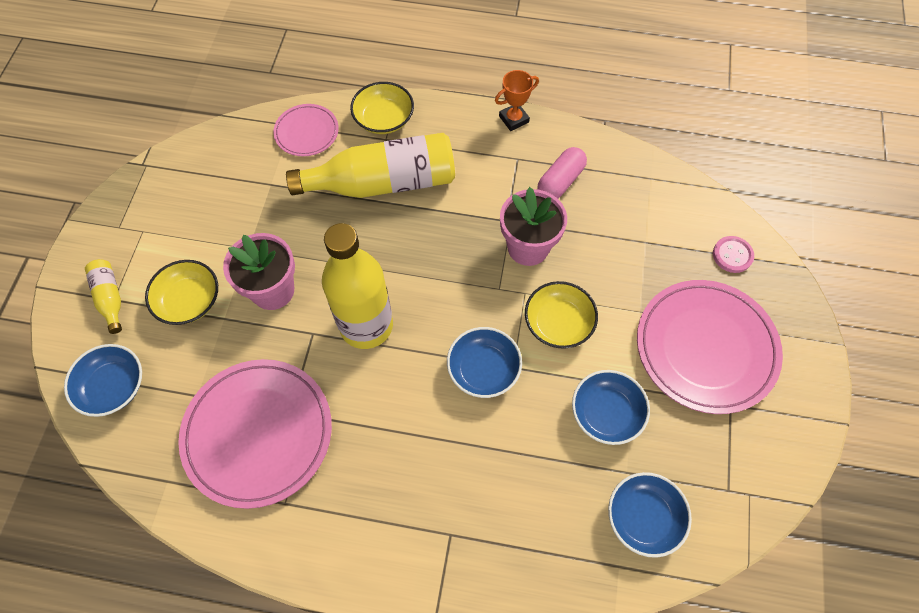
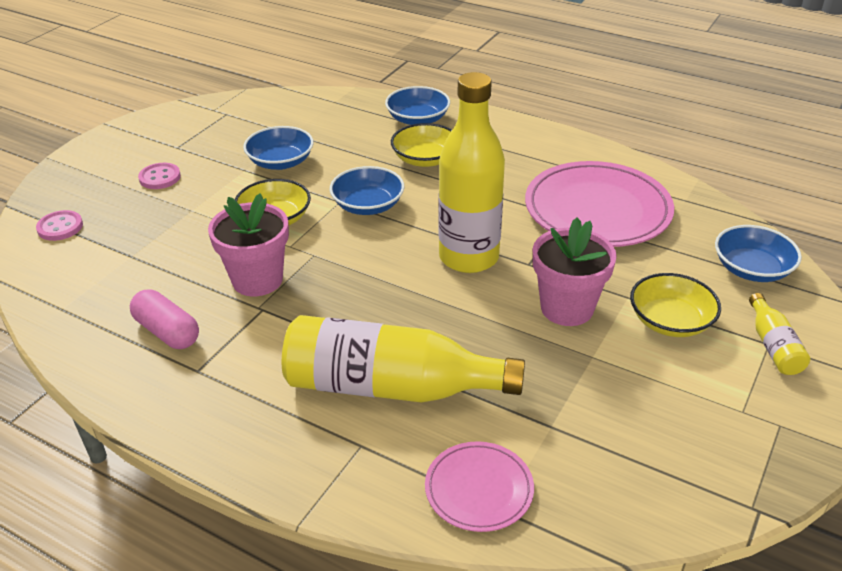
camera: 160 degrees left, 25 degrees down
yellow bowl [350,82,414,134] -> yellow bowl moved to [391,123,452,167]
orange trophy [495,70,539,131] -> none
pink capsule [538,147,587,198] -> pink capsule turned 75 degrees clockwise [130,289,199,349]
blue bowl [608,472,692,558] -> blue bowl moved to [385,86,450,125]
pink plate [637,280,783,414] -> pink button [138,163,181,189]

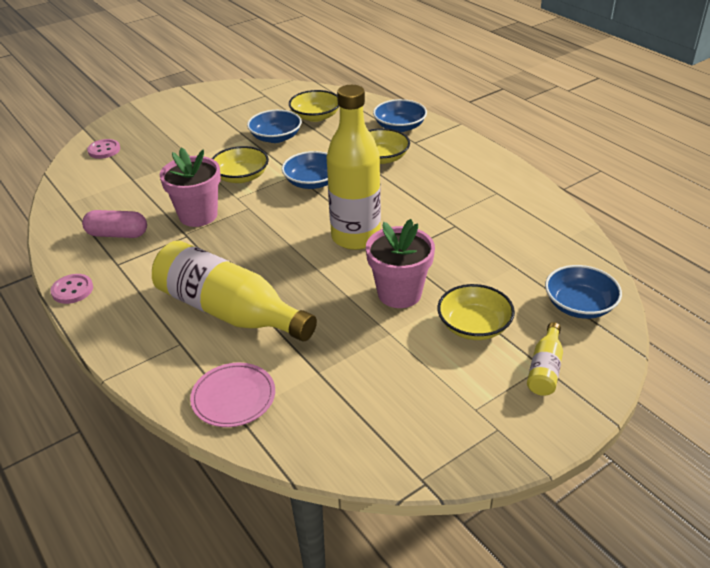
camera: 25 degrees right, 0 degrees up
pink capsule [130,289,199,349] -> pink capsule turned 60 degrees counterclockwise [82,210,147,238]
pink button [138,163,181,189] -> pink button moved to [51,274,93,304]
pink plate [525,161,674,247] -> none
none -> yellow bowl [289,90,339,122]

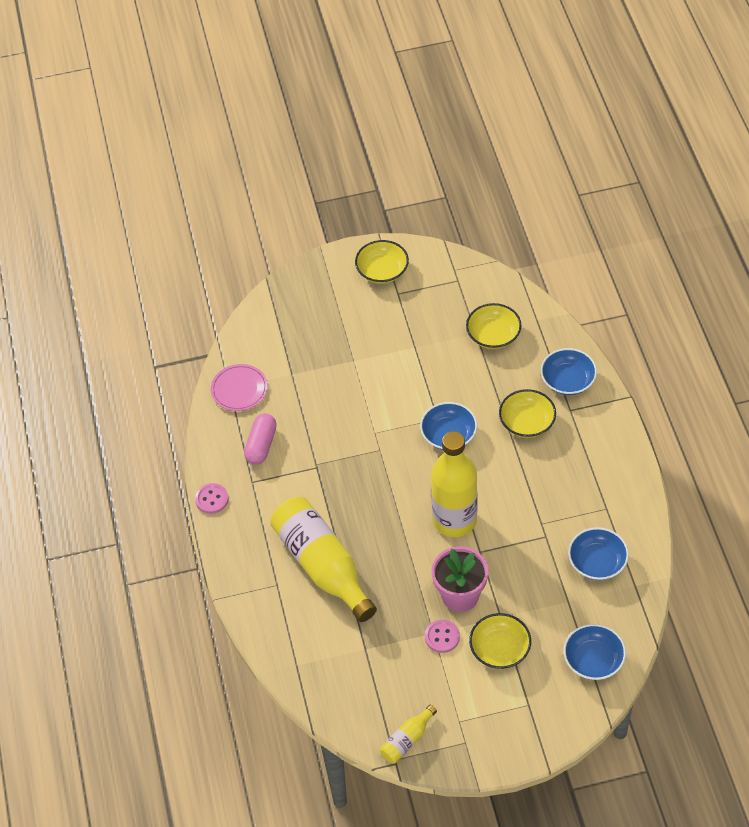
camera: 25 degrees right, 15 degrees up
pink capsule [82,210,147,238] -> pink capsule turned 75 degrees clockwise [244,413,277,465]
pink button [87,139,120,159] -> pink button moved to [425,619,460,653]
pink flower pot [159,148,221,227] -> none
pink plate [190,363,275,427] -> pink plate moved to [211,364,268,411]
yellow bowl [212,146,269,183] -> yellow bowl moved to [355,240,409,284]
blue bowl [247,110,302,143] -> blue bowl moved to [568,527,629,580]
yellow bottle [527,322,563,396] -> yellow bottle moved to [380,705,437,763]

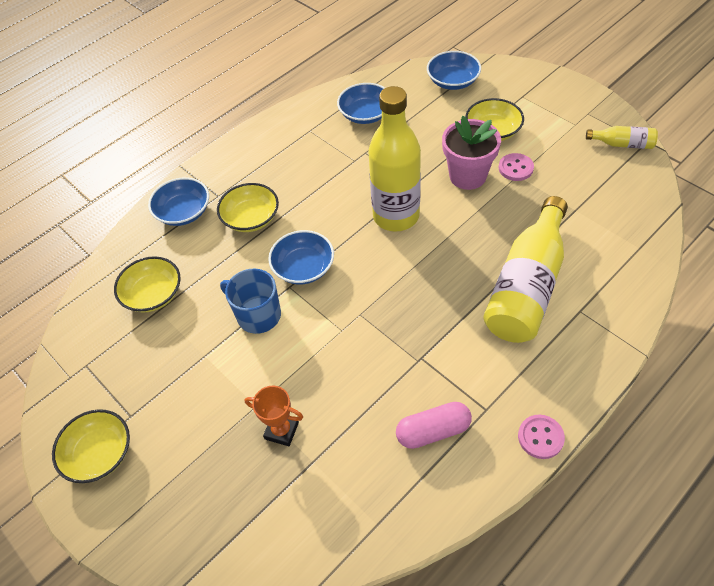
camera: 120 degrees left, 0 degrees up
pink plate [211,364,268,411] -> none
none -> blue mug [220,268,281,334]
none -> orange trophy [245,386,303,446]

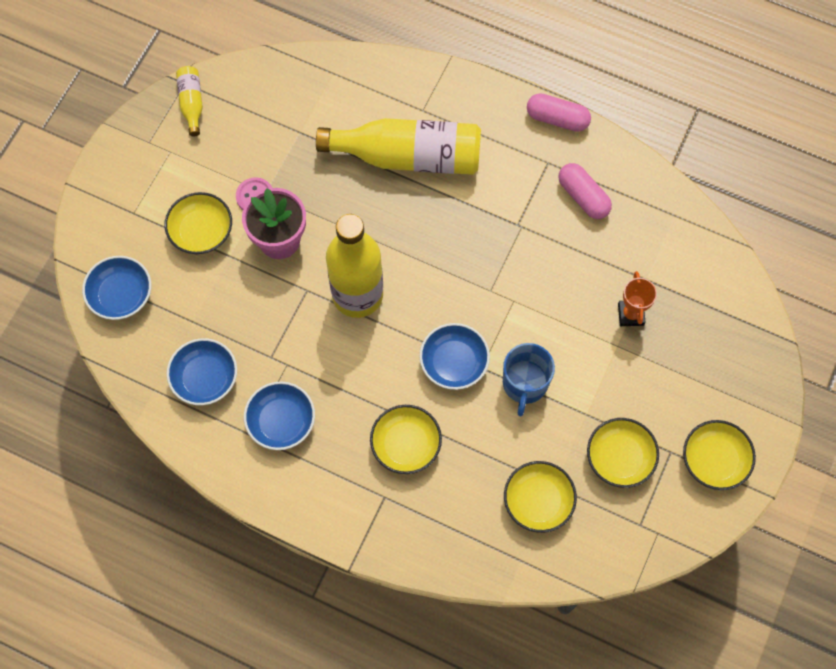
camera: 115 degrees left, 15 degrees up
blue bowl [148,178,209,226] -> blue bowl moved to [244,381,315,450]
pink button [518,415,565,459] -> pink capsule [527,93,591,132]
none -> yellow bowl [587,418,659,488]

